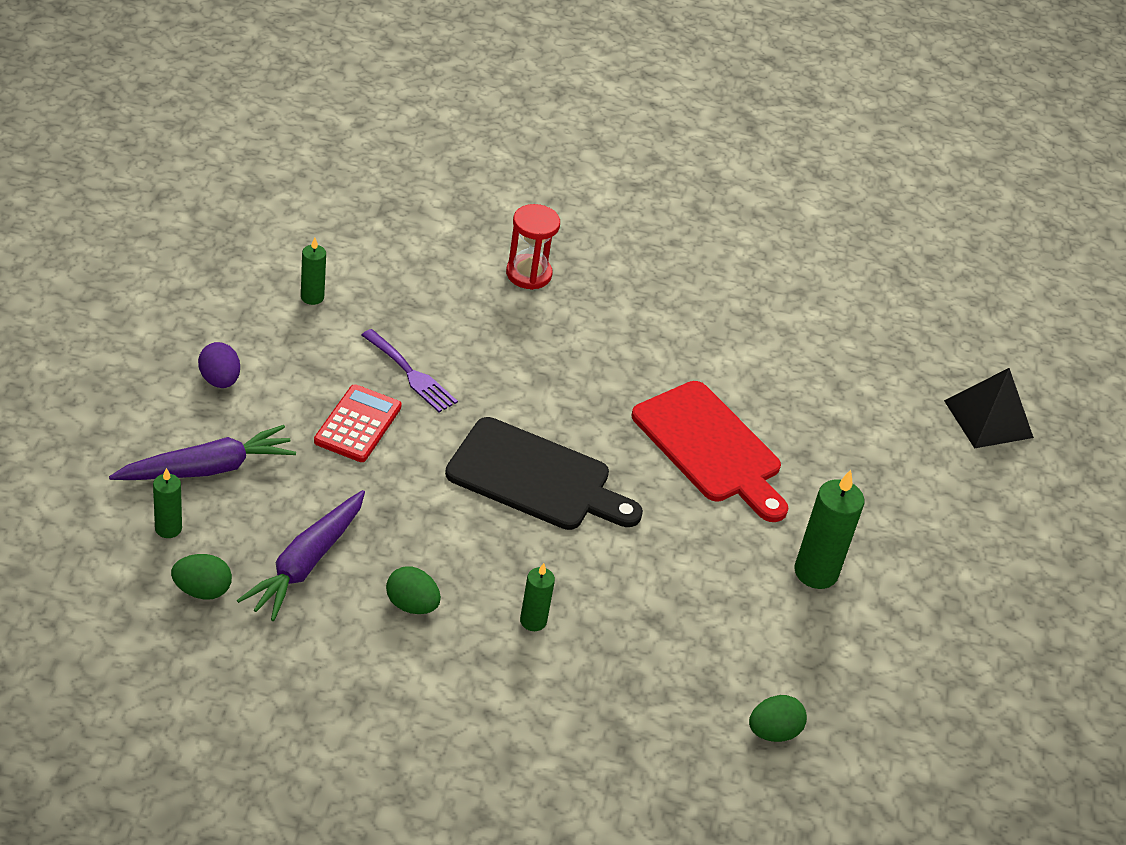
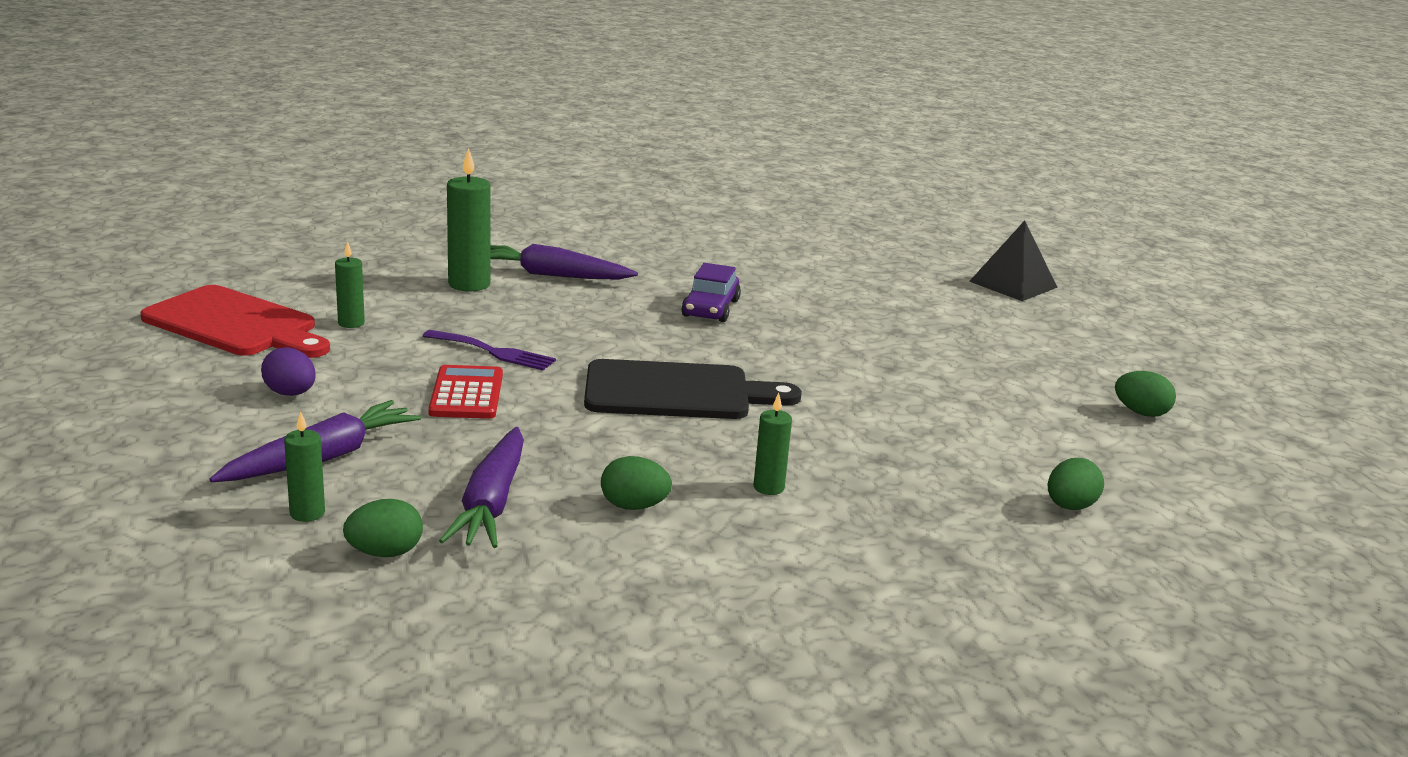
camera: 20 degrees left, 20 degrees down
red hourglass [506,204,560,290] -> purple carrot [490,244,638,280]
red cutting board [632,381,788,522] -> red cutting board moved to [140,285,330,358]
green candle [795,470,864,589] -> green candle moved to [447,148,490,291]
none -> purple car [681,263,741,322]
none -> green egg [1115,371,1176,417]

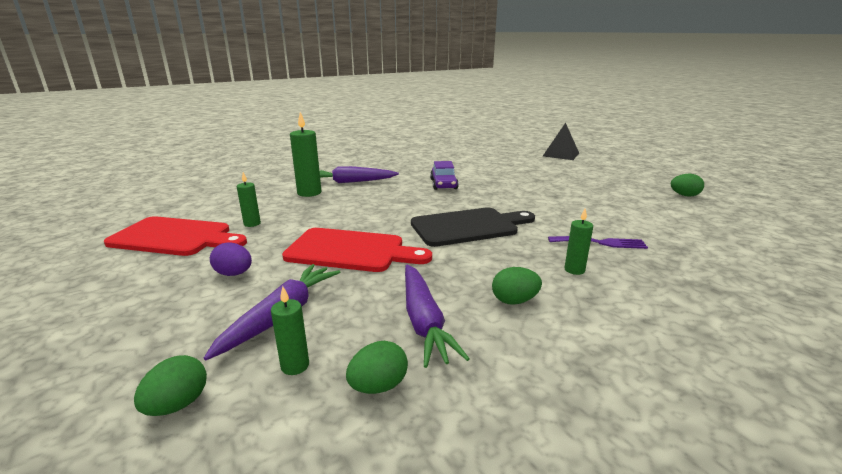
camera: 15 degrees left, 0 degrees up
purple fork [423,330,556,370] -> purple fork moved to [548,236,648,249]
red calculator [428,365,503,419] -> red cutting board [282,228,432,272]
green egg [1048,458,1104,510] -> green egg moved to [134,355,207,416]

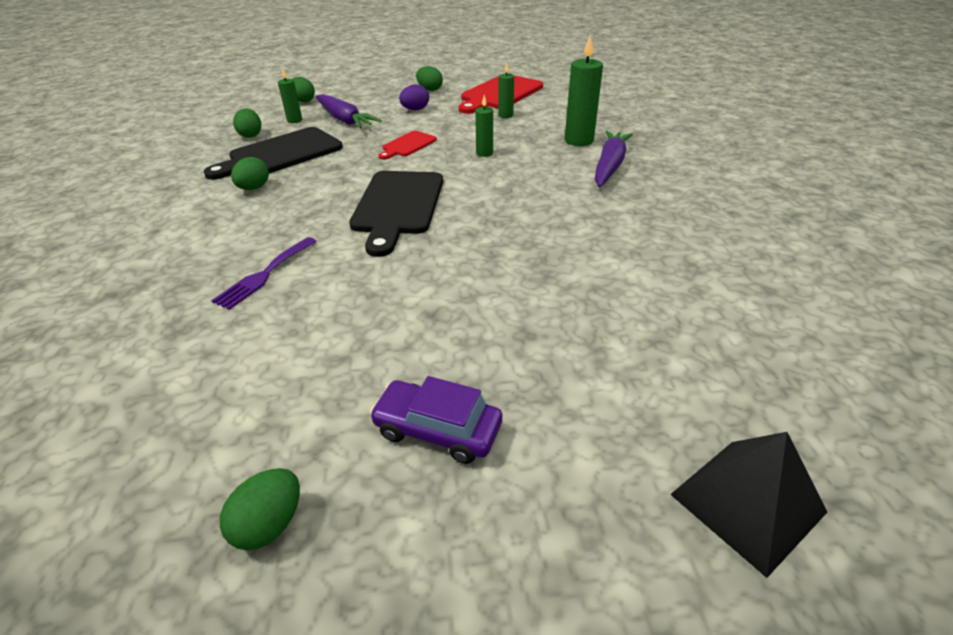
camera: 115 degrees right, 15 degrees up
red cutting board [282,228,432,272] -> red cutting board [378,131,437,160], size x0.52
purple carrot [405,264,470,368] -> black cutting board [204,127,343,180]
purple car [430,161,459,190] -> purple car moved to [369,376,502,464]
green candle [564,208,593,275] -> green candle moved to [475,95,493,157]
none -> green egg [416,66,443,91]

